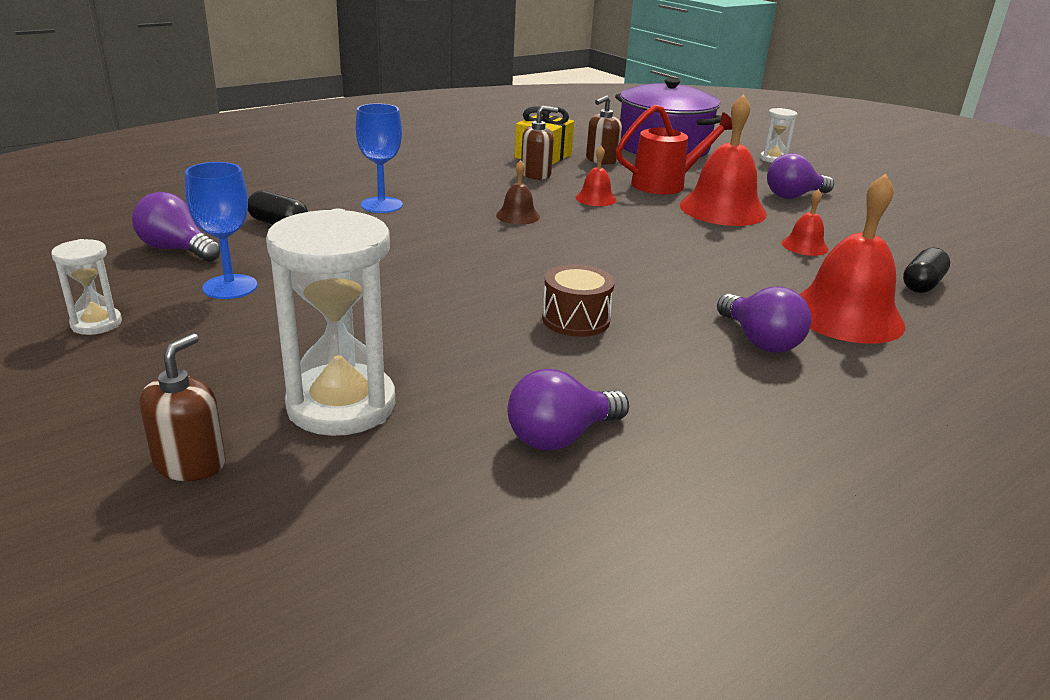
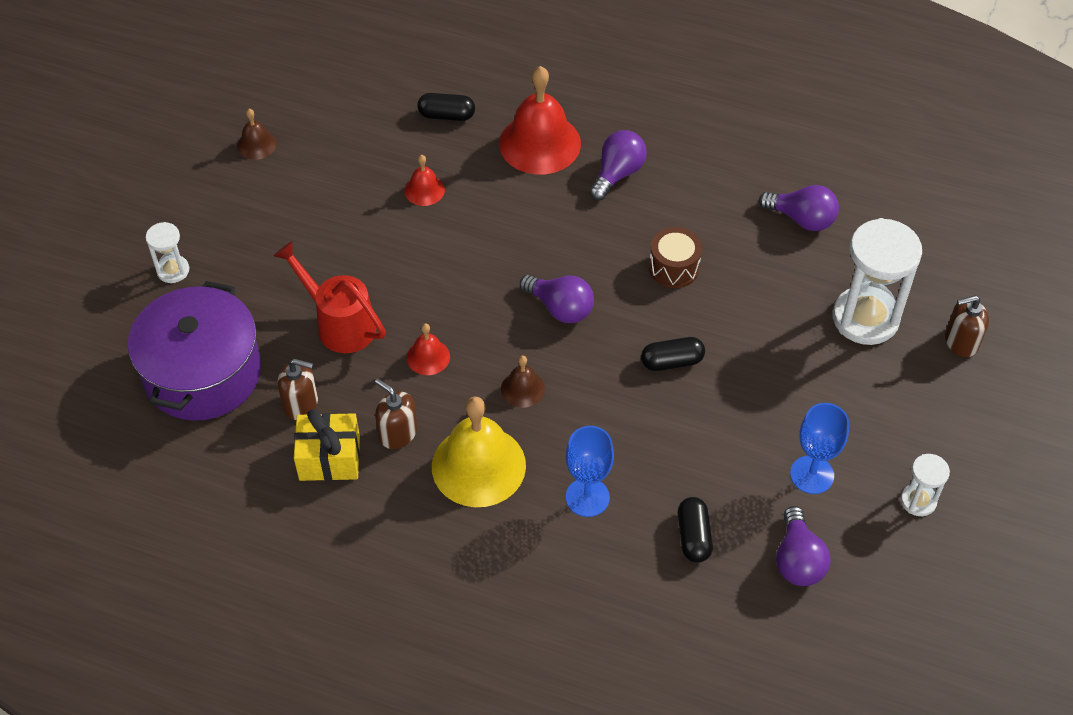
camera: 120 degrees left, 25 degrees up
red bell [680,94,767,226] -> none
purple light bulb [767,153,834,199] -> purple light bulb moved to [520,275,594,323]
none -> brown bell [237,109,277,160]
none -> yellow bell [432,397,526,507]
none -> black capsule [641,337,705,371]

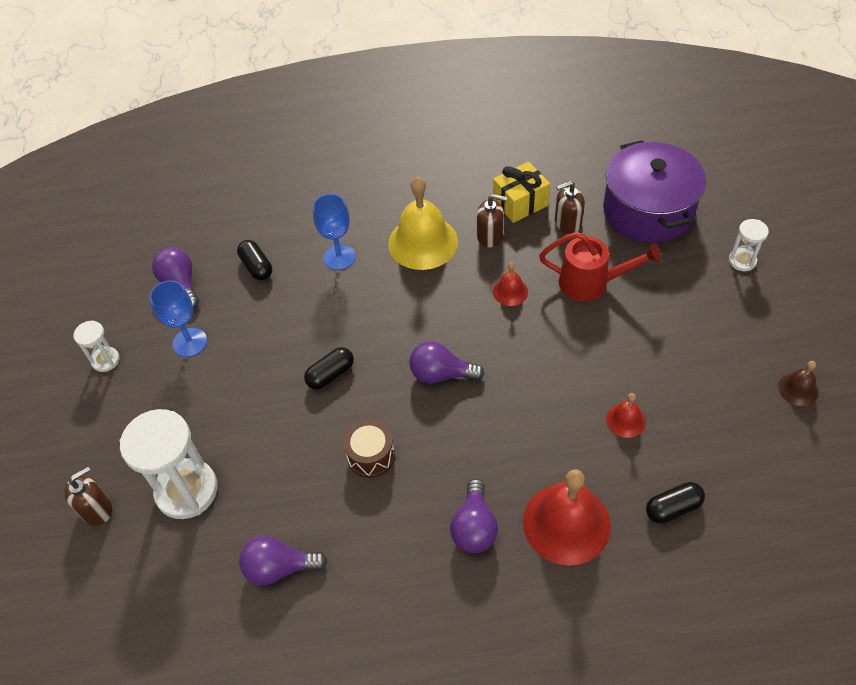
camera: 155 degrees right, 0 degrees up
brown bell [501,356,545,408] -> none

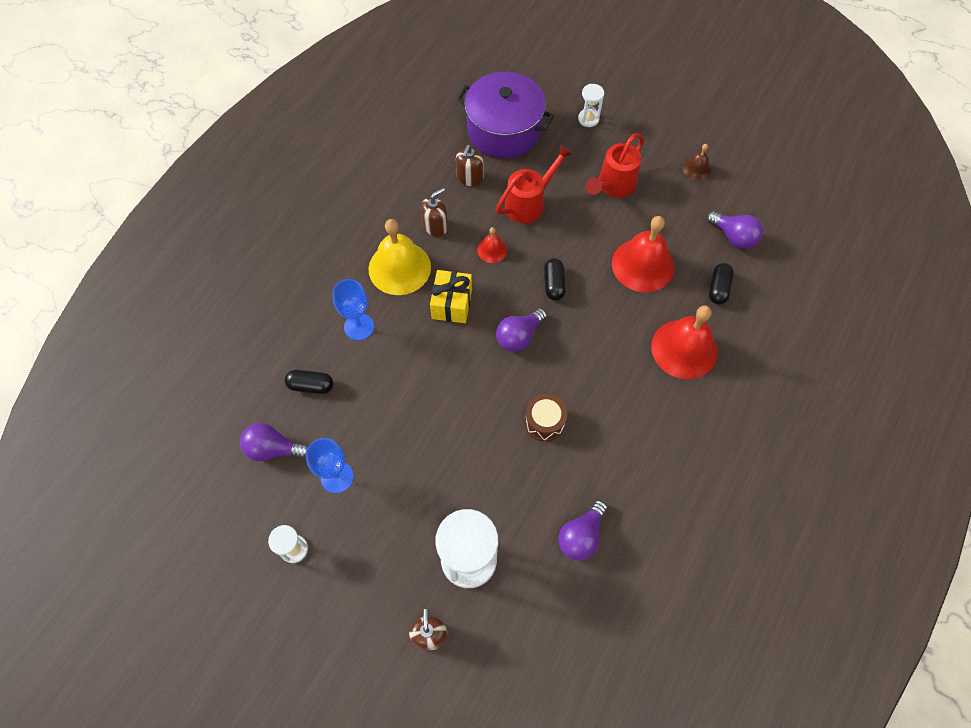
camera: 55 degrees left, 10 degrees up
black capsule [304,347,354,390] -> black capsule moved to [544,258,566,301]
purple light bulb [450,479,498,553] -> purple light bulb moved to [707,211,763,249]
yellow gift [493,162,550,223] -> yellow gift moved to [430,270,472,323]
red bell [606,393,646,438] -> red bell [612,216,674,292], size x2.07
none -> red watering can [586,133,644,197]

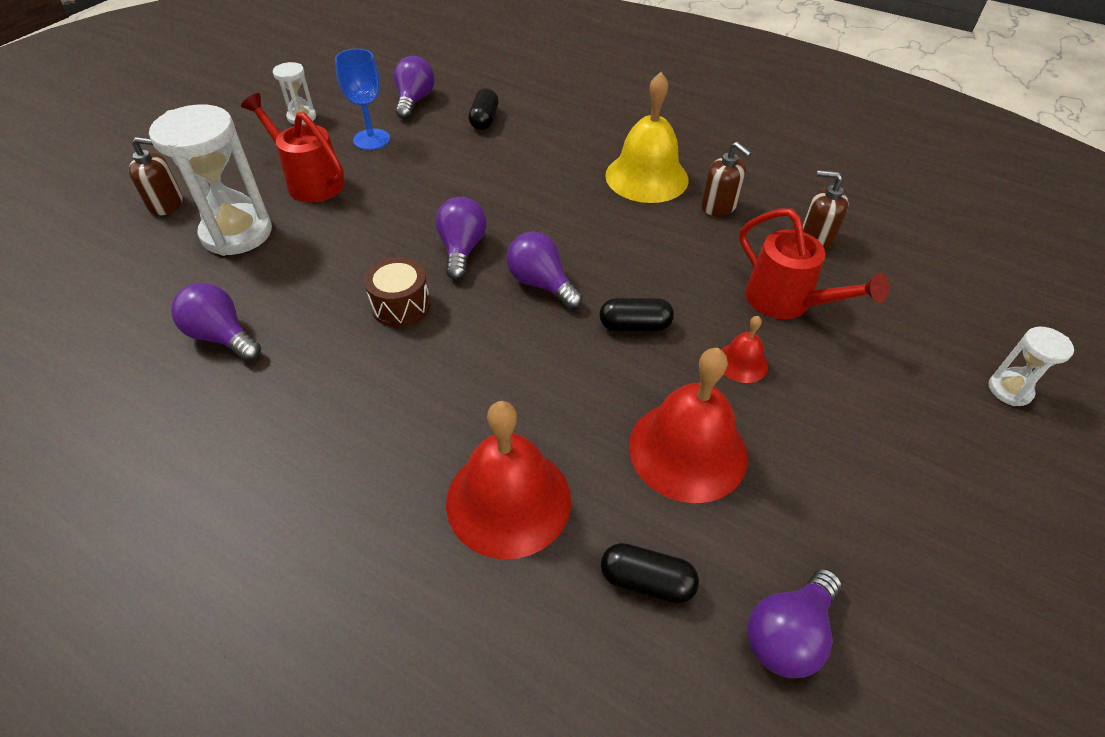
camera: 90 degrees right, 15 degrees down
blue goblet [332,279,374,340] -> none
yellow gift [430,270,472,323] -> none
purple pot [456,72,554,159] -> none
red bell [477,227,507,263] -> red bell moved to [721,316,768,383]
red watering can [586,133,644,197] -> red watering can moved to [241,93,345,203]
brown bell [682,144,711,180] -> none
none -> purple light bulb [435,197,486,280]

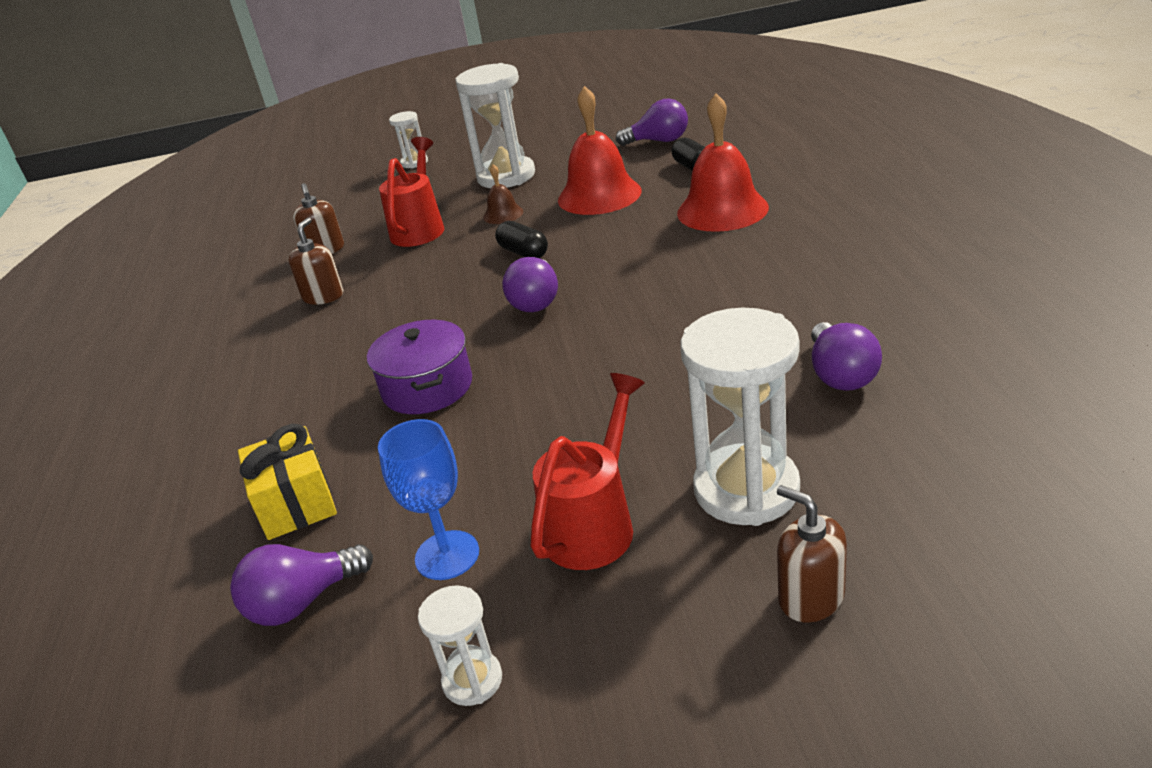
camera: 125 degrees left, 15 degrees down
red watering can [241,93,345,203] -> red watering can turned 150 degrees counterclockwise [531,373,645,570]
brown drum [364,257,431,327] -> none
purple light bulb [435,197,486,280] -> none
black capsule [469,88,498,130] -> yellow gift [238,424,337,540]
yellow bell [605,72,688,203] -> none
red bell [721,316,768,383] -> brown bell [483,164,523,224]
none -> purple pot [367,320,472,414]
none -> white hourglass [455,63,535,188]

